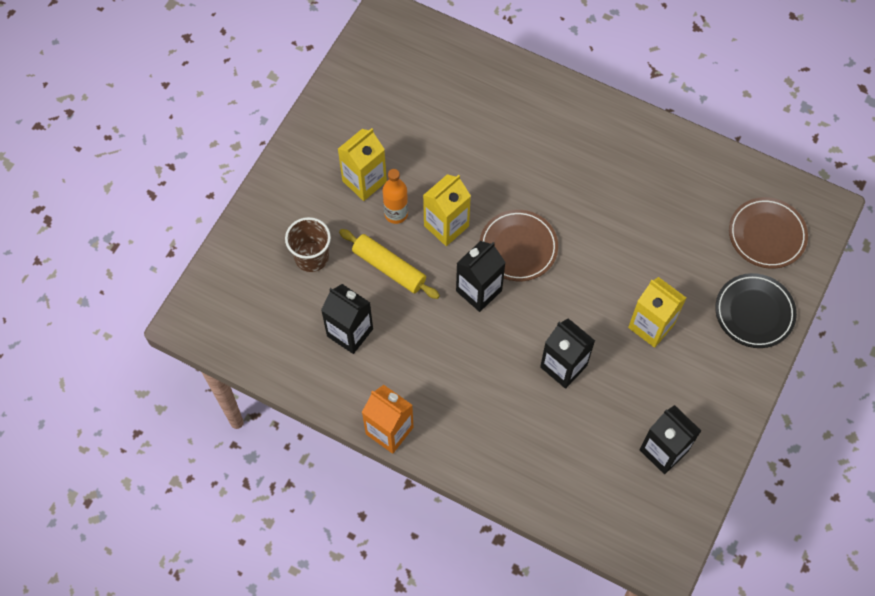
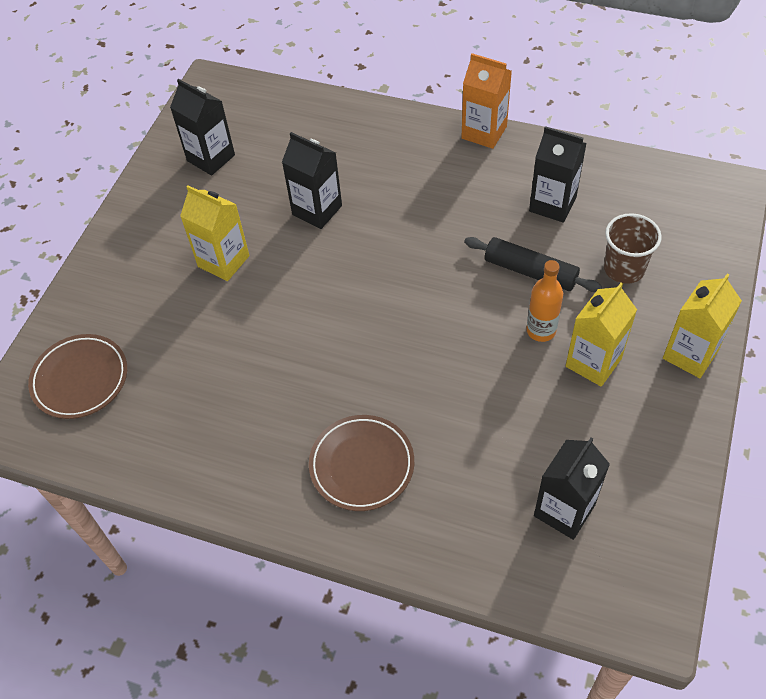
camera: 175 degrees right, 10 degrees down
yellow rolling pin [339,229,440,299] -> black rolling pin [464,237,602,292]
yellow carton [423,174,471,246] -> yellow carton moved to [663,274,742,378]
black carton [456,241,506,312] -> black carton moved to [534,437,610,540]
brown plate [479,210,558,281] -> brown plate moved to [309,415,414,511]
black plate [715,273,797,348] -> none

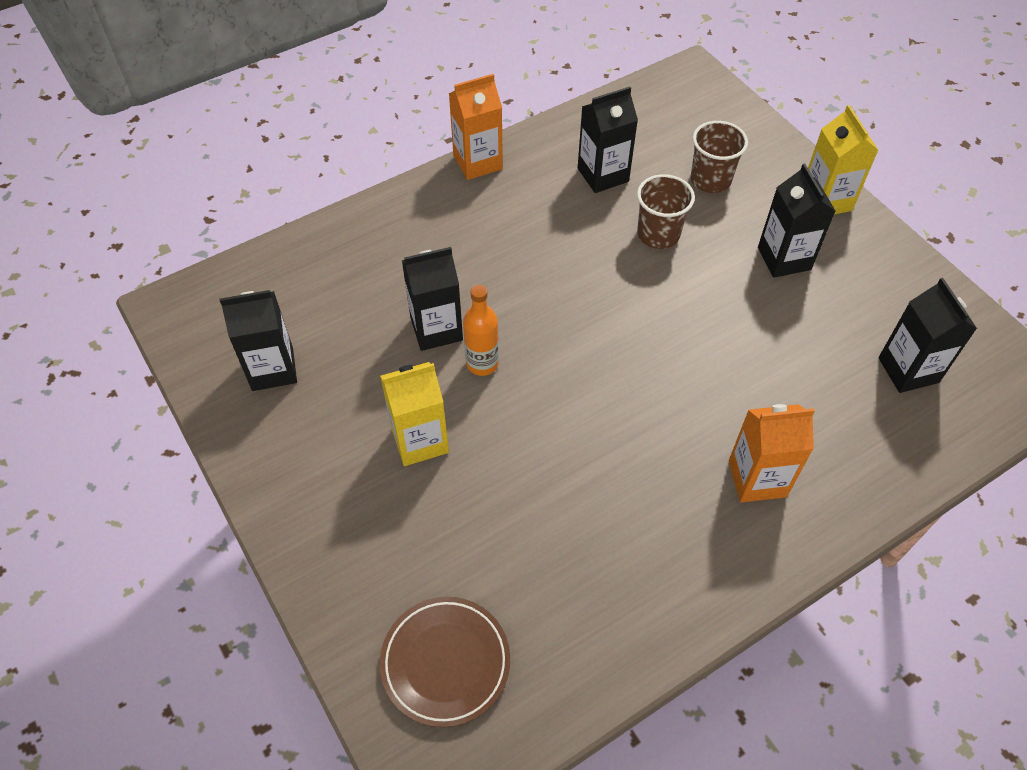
camera: 55 degrees left, 0 degrees up
brown plate [309,415,414,511] -> orange carton [729,404,815,502]
black rolling pin [464,237,602,292] -> brown cup [637,174,695,249]
orange bottle [526,260,563,342] -> orange bottle moved to [463,285,499,376]
yellow carton [566,283,637,387] -> black carton [758,164,835,278]

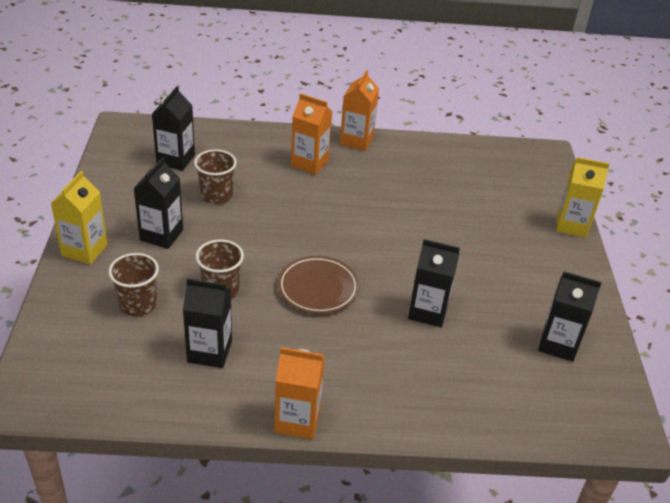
camera: 150 degrees left, 15 degrees down
yellow carton [380,362,449,466] -> yellow carton moved to [556,157,610,238]
brown plate [380,597,510,727] -> brown plate moved to [278,256,359,314]
orange bottle [463,285,499,376] -> none
none -> brown cup [194,149,237,204]
none -> orange carton [340,70,379,151]

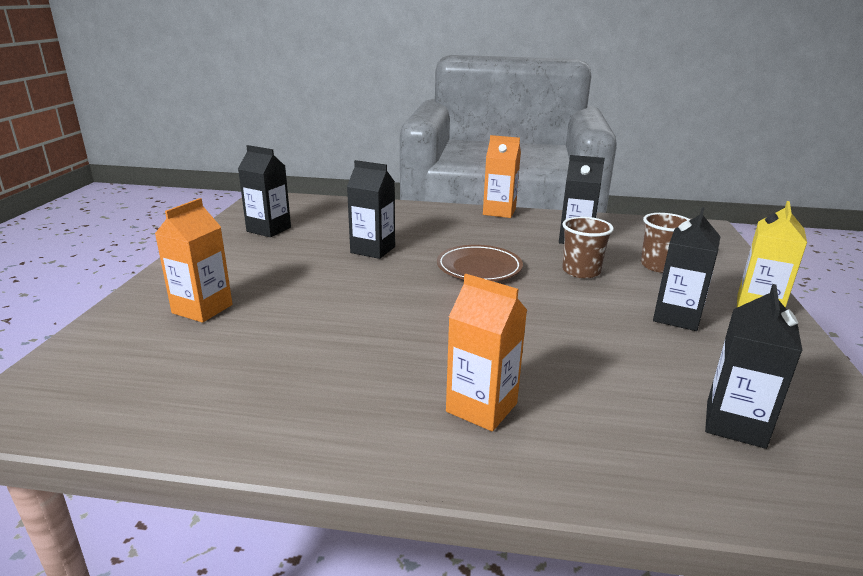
camera: 170 degrees left, 15 degrees down
brown cup [194,149,237,204] -> none
orange carton [340,70,379,151] -> orange carton moved to [155,198,232,323]
yellow carton [556,157,610,238] -> none

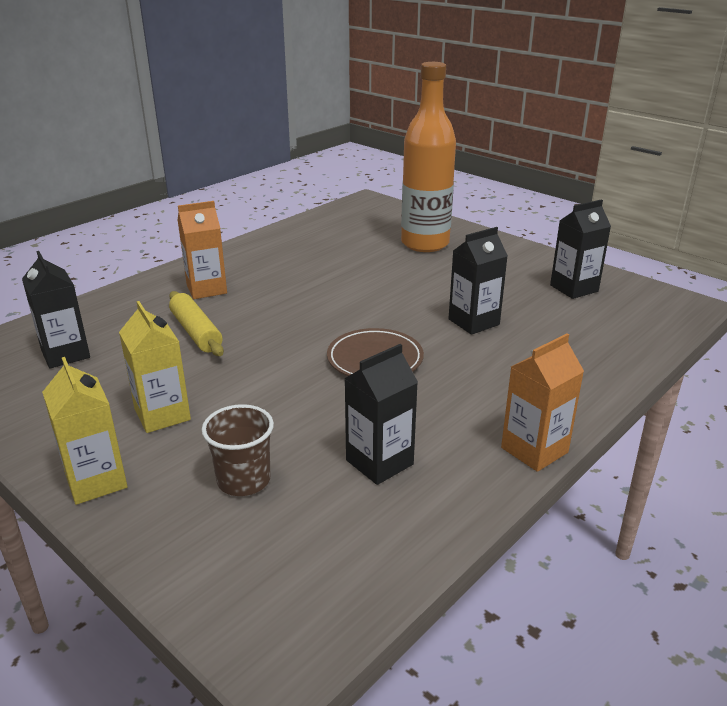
camera: 125 degrees right, 5 degrees up
orange carton [155,198,232,323] -> orange bottle [401,62,456,252]
brown cup [562,217,614,278] -> none
black carton [653,207,721,331] -> yellow carton [119,301,191,433]
none -> yellow rolling pin [169,291,224,356]

